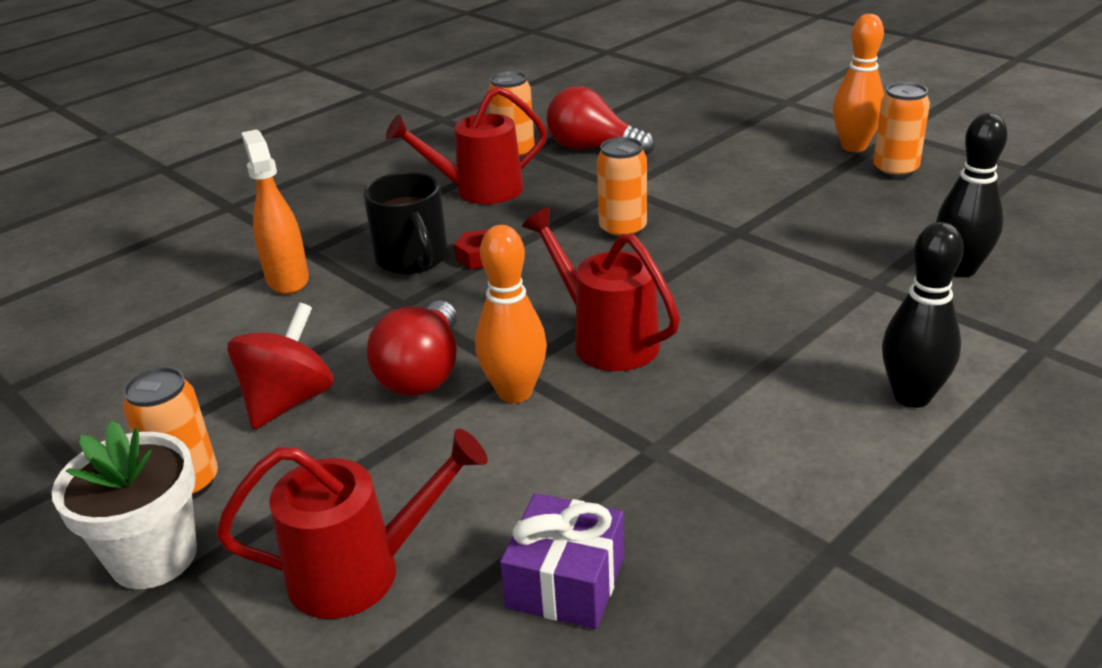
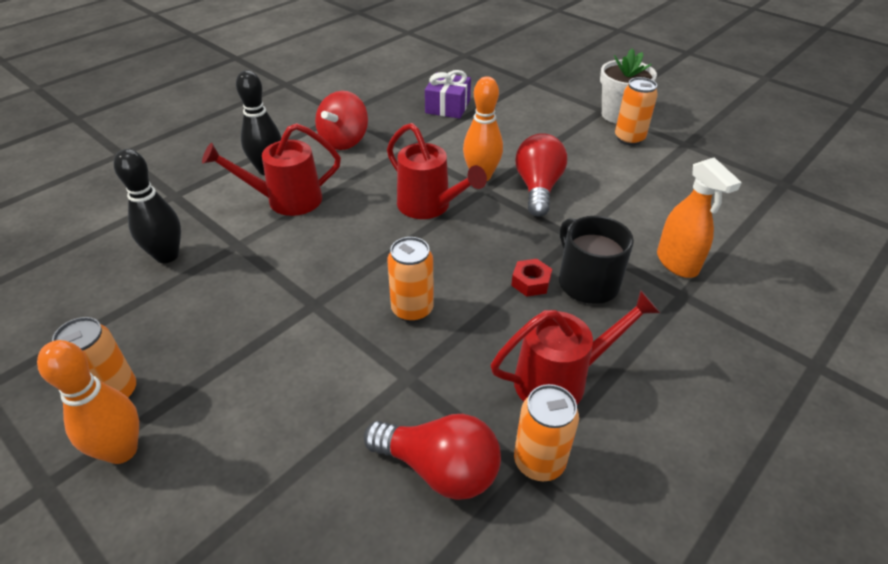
camera: 175 degrees right, 10 degrees up
red watering can [216,429,488,619] -> red watering can moved to [202,123,341,216]
red spinning top [227,303,334,429] -> red spinning top moved to [315,91,368,150]

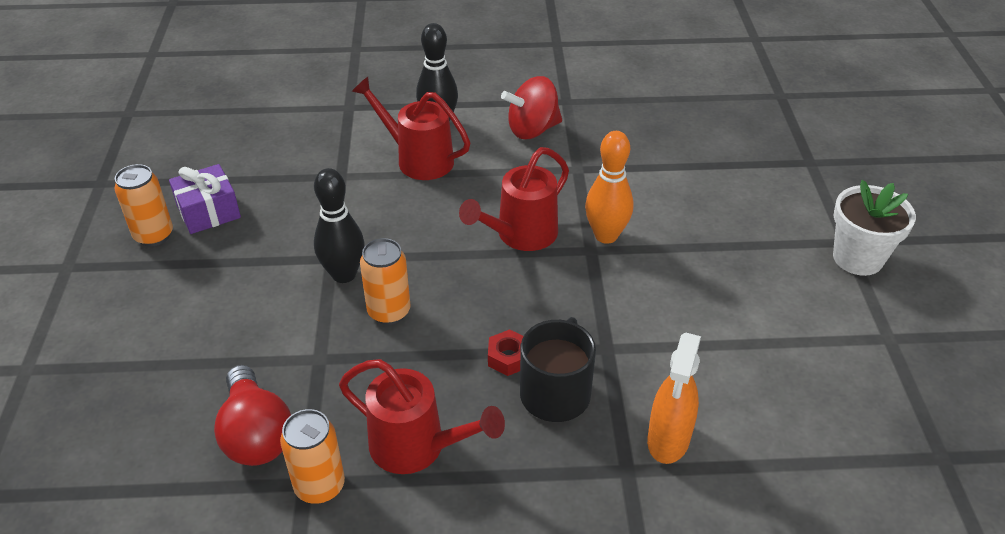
camera: 45 degrees right, 0 degrees up
orange bowling pin [37,340,139,464] -> none
black bowling pin [114,149,181,263] -> black bowling pin moved to [314,168,365,283]
red watering can [387,123,487,219] -> red watering can turned 45 degrees clockwise [459,147,569,251]
purple gift [425,70,471,119] -> purple gift moved to [169,164,241,234]
red light bulb [515,133,567,217] -> none
orange can [615,77,658,146] -> none

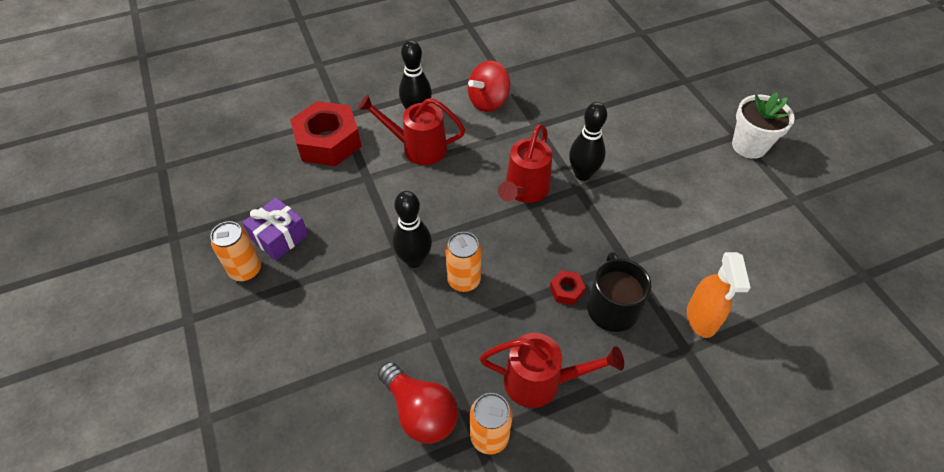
camera: 20 degrees left, 10 degrees up
orange bowling pin [585,131,634,244] -> black bowling pin [569,102,607,181]
none -> red nut [290,101,362,166]

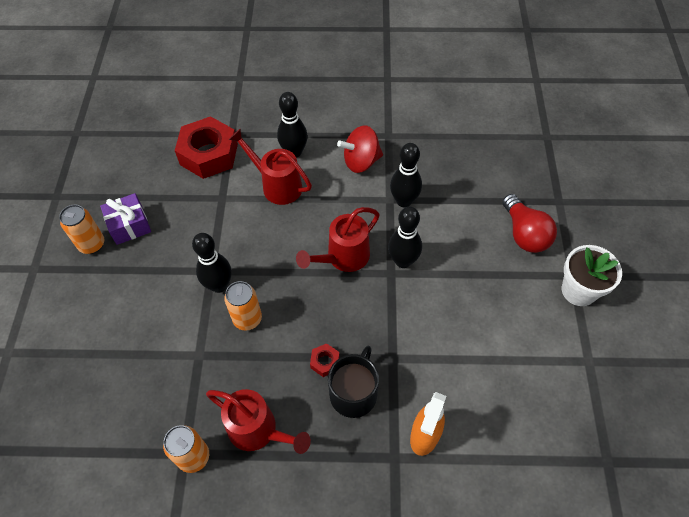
camera: 25 degrees right, 5 degrees up
red light bulb [378,362,458,444] -> red light bulb moved to [502,194,557,253]
none -> black bowling pin [390,143,422,207]

